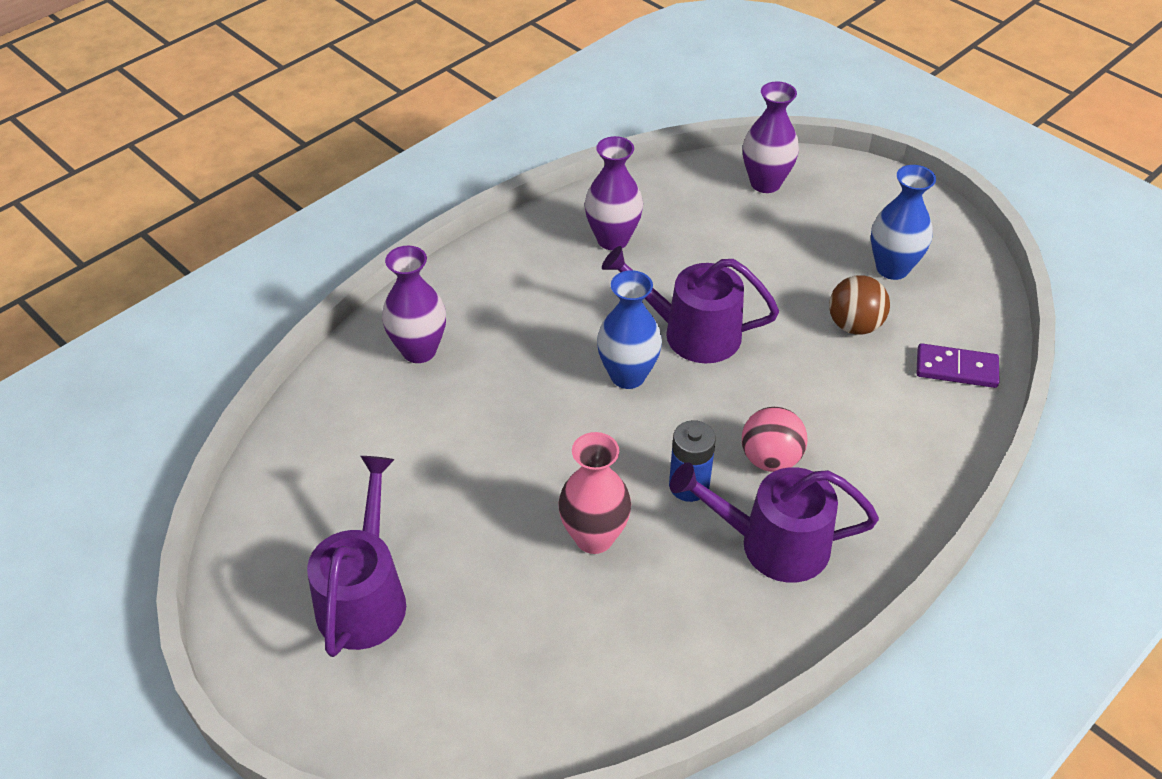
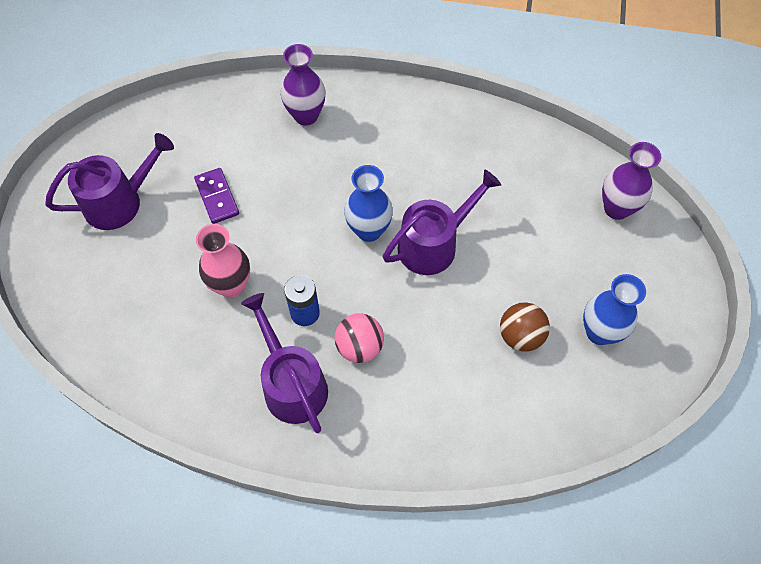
camera: 55 degrees right, 15 degrees up
purple vase [585,136,643,250] -> none
purple watering can [602,246,779,363] -> purple watering can turned 75 degrees clockwise [383,170,501,275]
purple domino [917,343,1000,388] -> purple domino moved to [194,168,239,224]

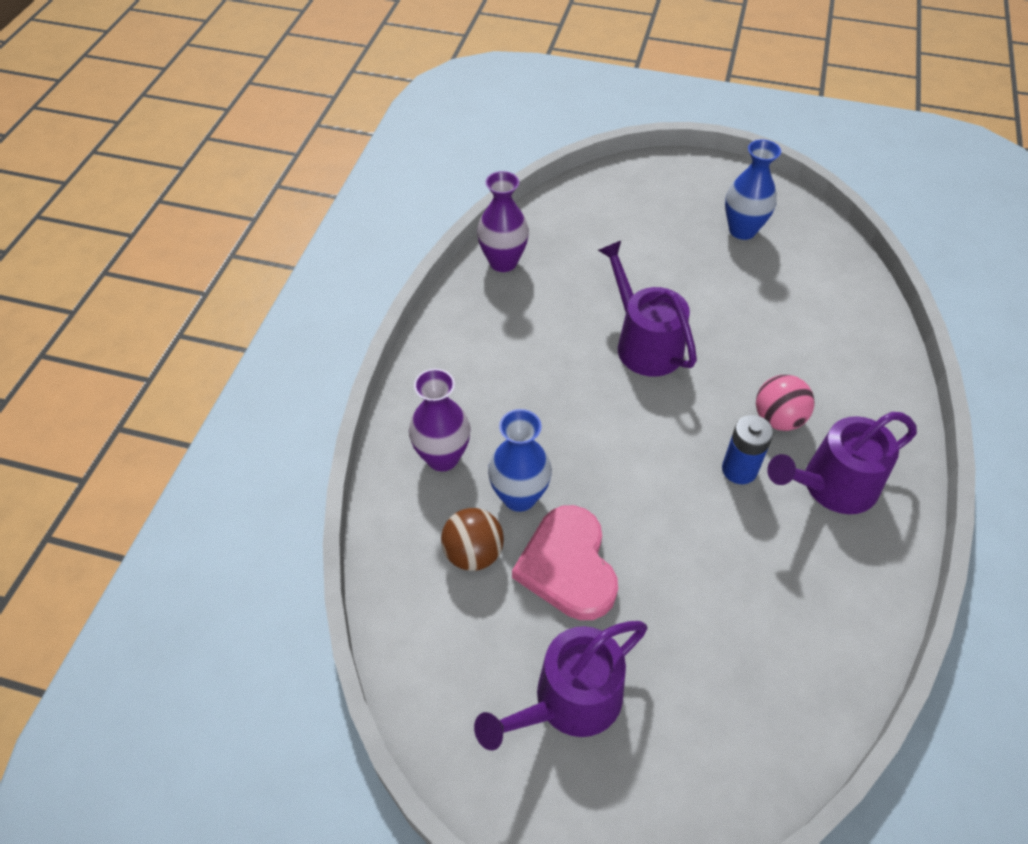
camera: 85 degrees left, 10 degrees down
purple watering can [45,133,174,230] -> purple watering can turned 105 degrees counterclockwise [474,621,648,750]
purple domino [194,168,239,224] -> pink heart [512,505,618,620]
pink vase [196,224,250,298] -> none
blue vase [344,165,393,242] -> blue vase moved to [488,409,552,512]
brown ball [500,302,550,352] -> brown ball moved to [441,508,504,571]
purple vase [602,142,661,220] -> purple vase moved to [477,171,529,272]

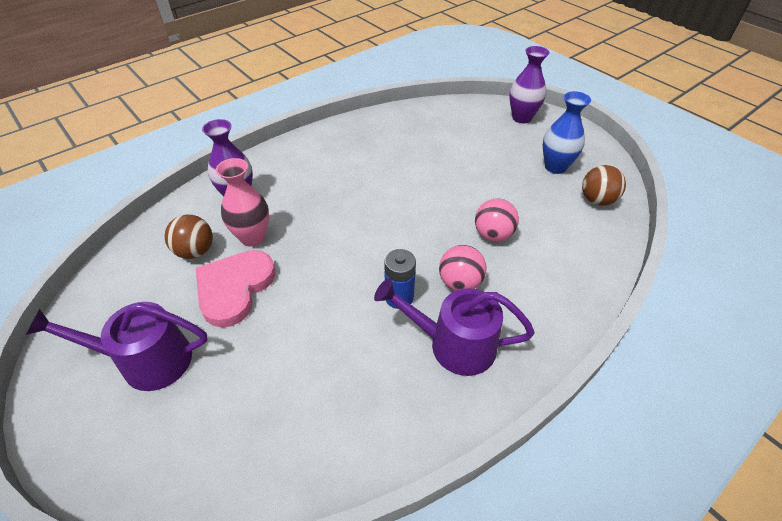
camera: 35 degrees right, 5 degrees down
purple vase [477,171,529,272] -> purple vase moved to [509,46,549,123]
blue vase [488,409,552,512] -> pink vase [216,158,269,247]
purple watering can [598,241,697,377] -> none
none -> pink ball [475,198,519,242]
none -> brown ball [582,165,626,206]

